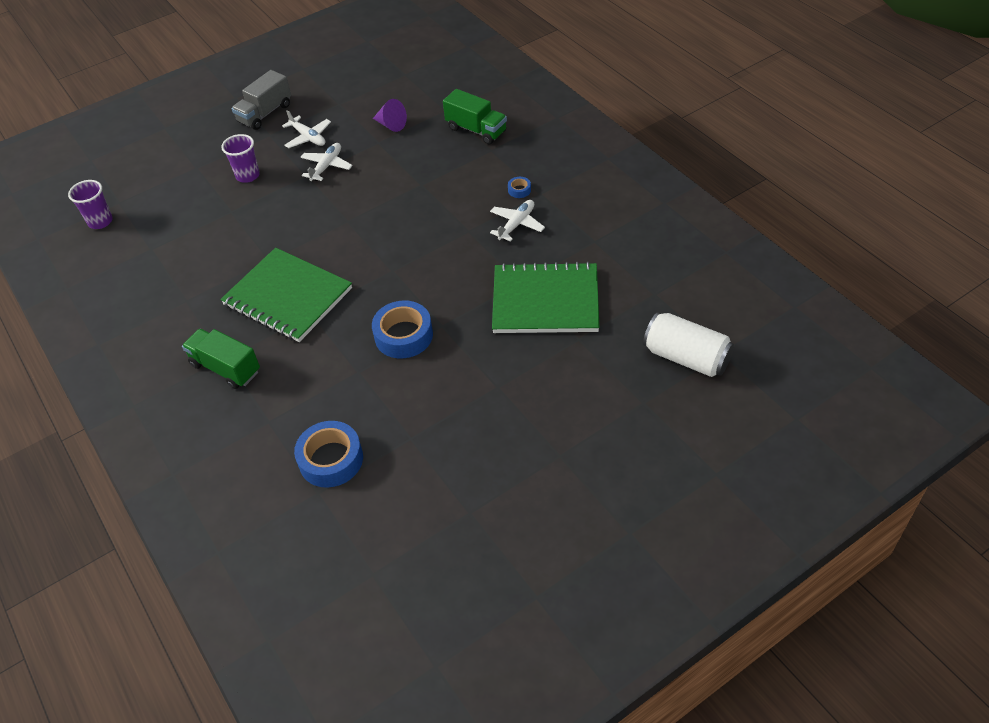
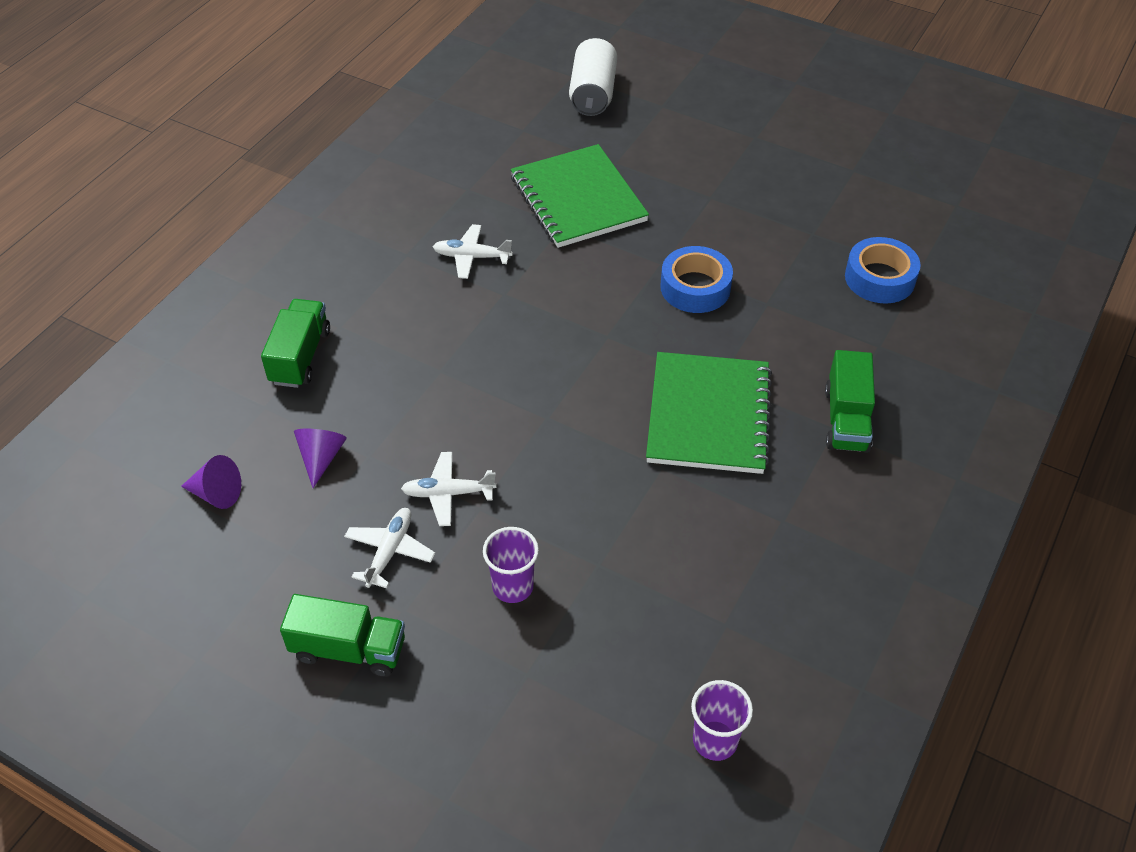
camera: 120 degrees left, 0 degrees up
grey truck [231,70,291,130] -> green truck [280,594,405,677]
blue tape [508,177,531,198] -> none
none -> purple cone [181,455,241,509]

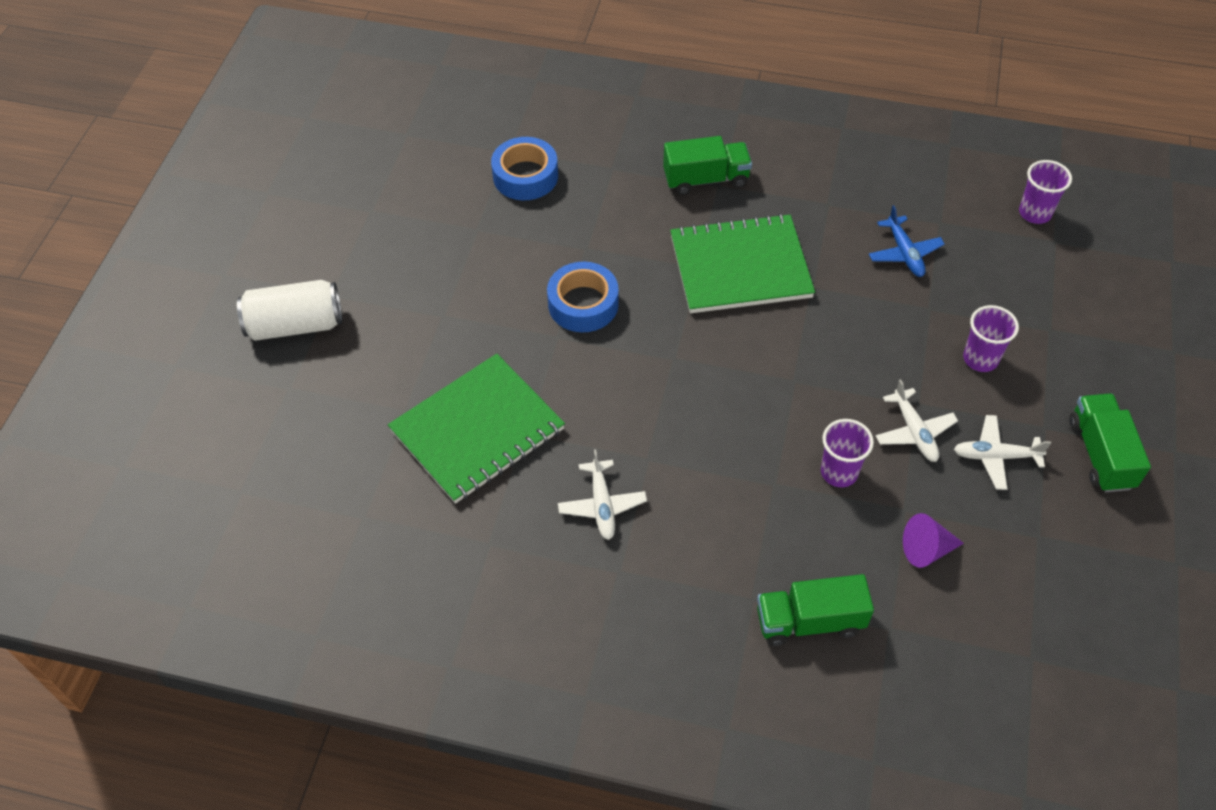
camera: 105 degrees left, 5 degrees up
purple cone [181,455,241,509] -> none
white can [569,38,617,116] -> white can moved to [237,280,342,341]
none -> purple cup [821,419,874,487]
none -> blue plane [869,205,945,277]

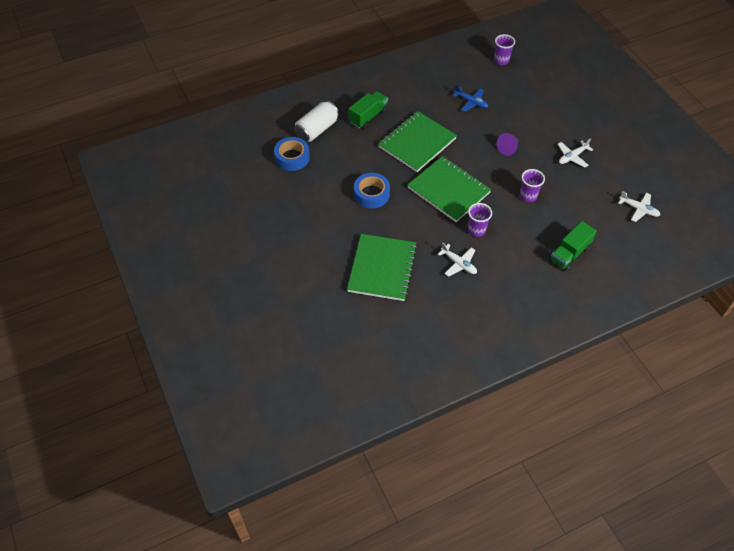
camera: 40 degrees left, 0 degrees up
white can [237,280,342,341] -> white can moved to [294,101,339,142]
white plane [876,379,958,462] -> white plane moved to [619,191,660,222]
purple cone [903,513,964,568] -> purple cone moved to [497,133,518,156]
purple cup [963,305,1019,372] -> purple cup moved to [468,203,492,237]
green truck [1069,394,1151,492] -> none
none -> green notebook [408,156,491,222]

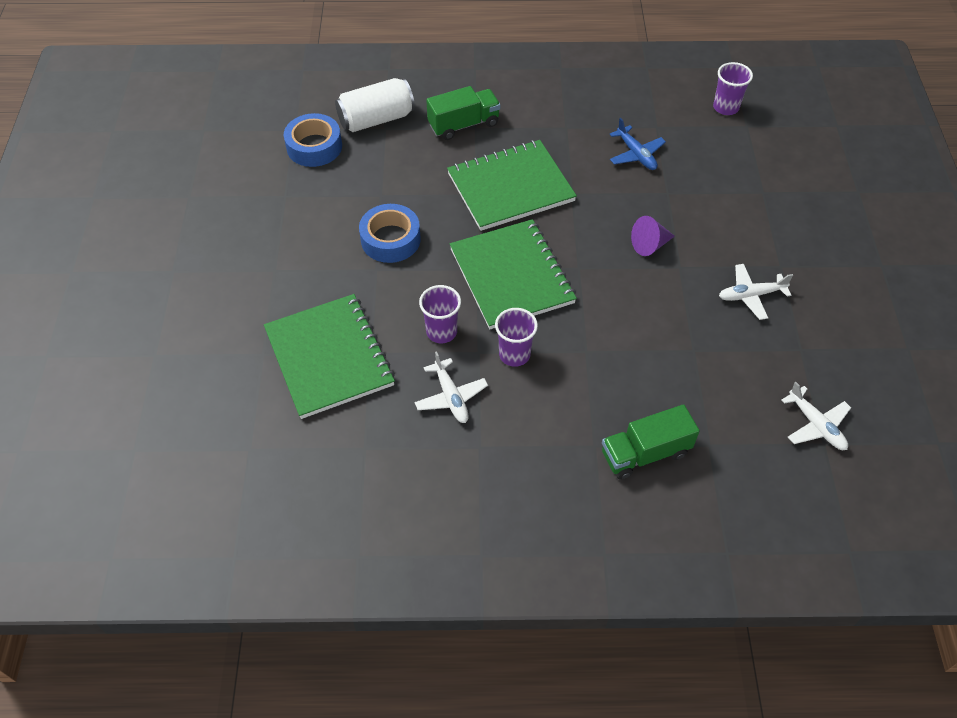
camera: 25 degrees right, 0 degrees up
green notebook [347,234,417,301] -> green notebook turned 60 degrees counterclockwise [264,294,395,419]
purple cup [520,169,545,202] -> purple cup moved to [419,285,461,343]

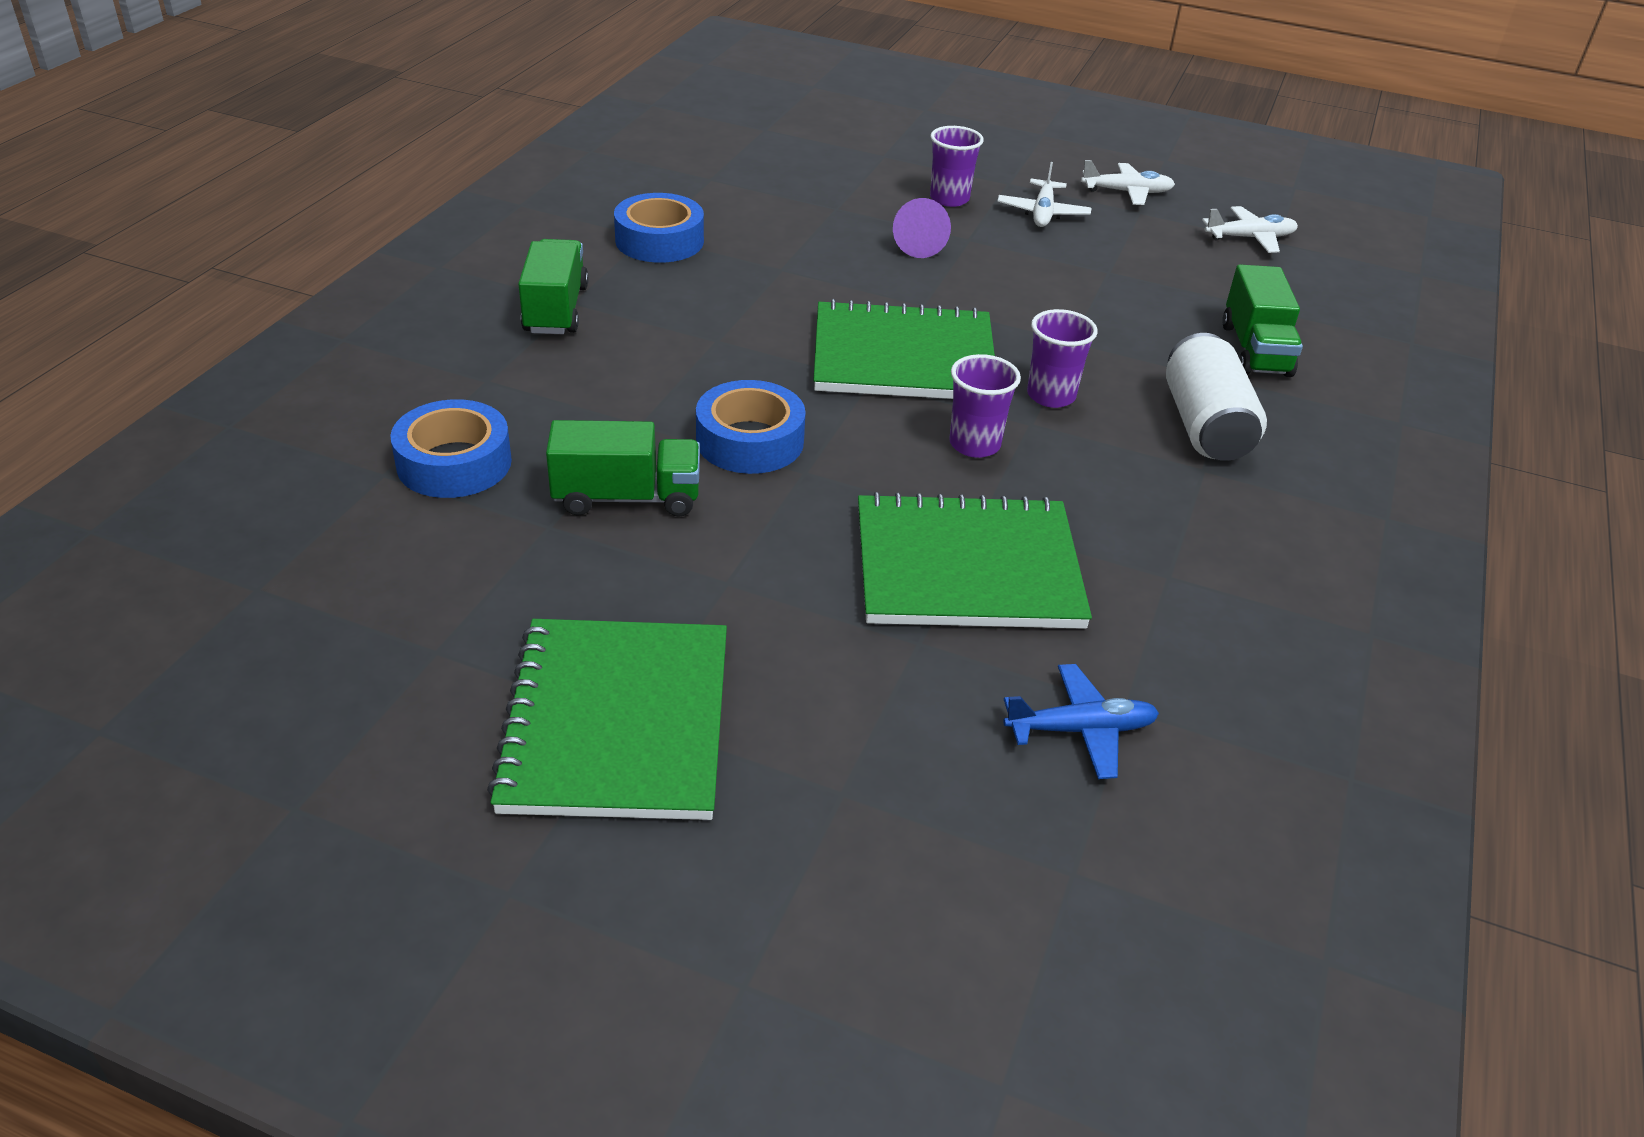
camera: 70 degrees left, 15 degrees down
white can [335,78,415,132] -> white can moved to [1166,333,1267,461]
white plane [414,351,488,423] -> white plane moved to [1081,160,1175,205]
green notebook [447,140,577,231] -> green notebook moved to [487,619,727,820]
blue plane [609,118,666,170] -> blue plane moved to [1003,664,1159,779]
purple cup [713,62,753,115] -> purple cup moved to [930,126,984,207]
none -> green truck [546,420,700,517]
none -> blue tape [614,193,704,263]

